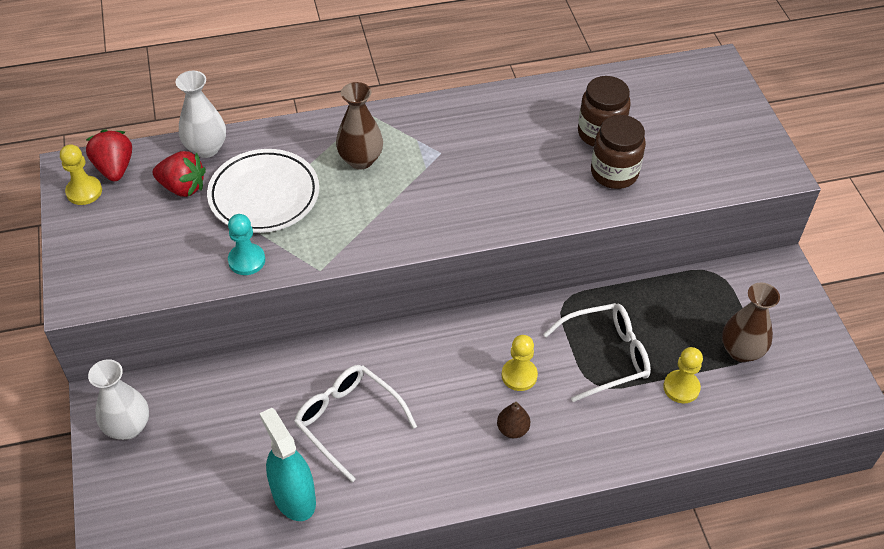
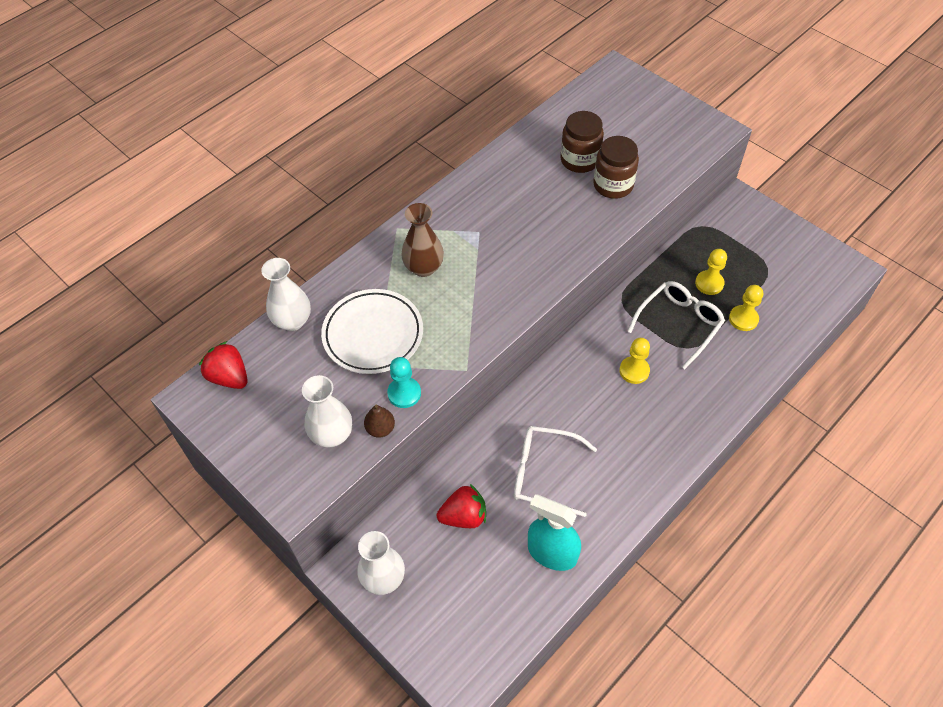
camera: 30 degrees left, 5 degrees up
yellow pawn [60,144,102,205] -> yellow pawn moved to [695,249,727,295]
red strawberry [153,151,206,197] -> red strawberry moved to [437,484,486,528]
brown pear [497,402,530,438] -> brown pear moved to [364,405,395,438]
brown vase [722,282,780,362] -> none
none -> white vase [302,375,352,447]

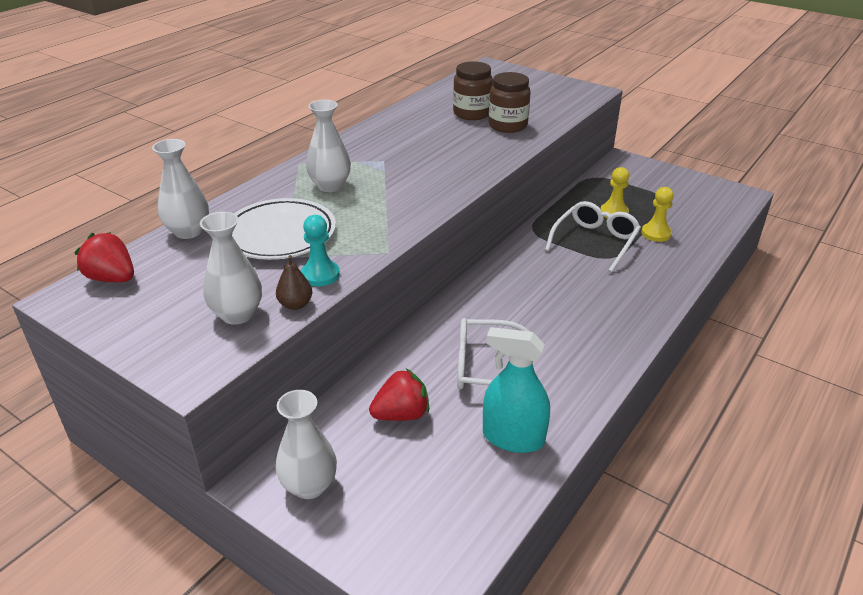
camera: 10 degrees left, 20 degrees down
brown vase [401,203,444,277] -> white vase [306,100,351,192]
yellow pawn [620,338,650,384] -> none

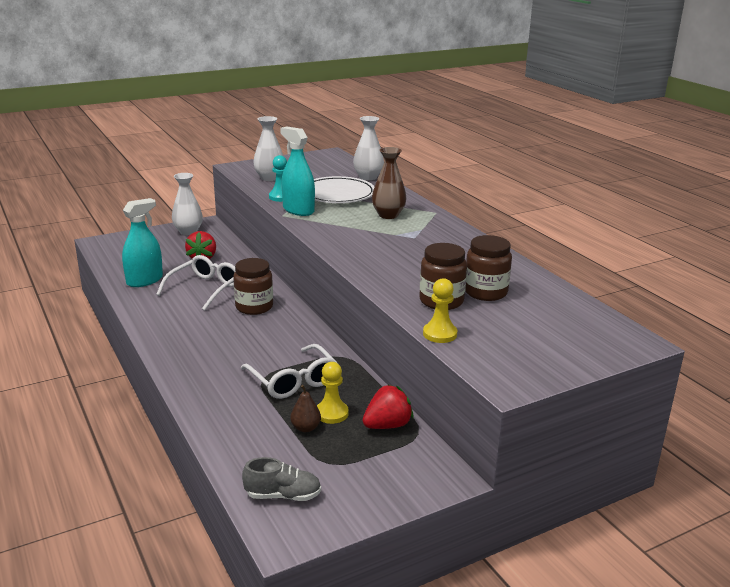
camera: 115 degrees right, 10 degrees down
red strawberry [75,232,134,282] -> red strawberry moved to [363,385,413,429]
brown pear [276,255,313,310] -> brown pear moved to [290,385,321,432]
white vase [306,100,351,192] -> brown vase [372,147,406,219]
yellow pawn [641,187,674,242] -> yellow pawn moved to [423,278,457,343]
none -> brown jar [233,258,273,315]
none -> grey shoe [242,457,321,501]
none -> turquoise spray bottle [280,126,315,216]

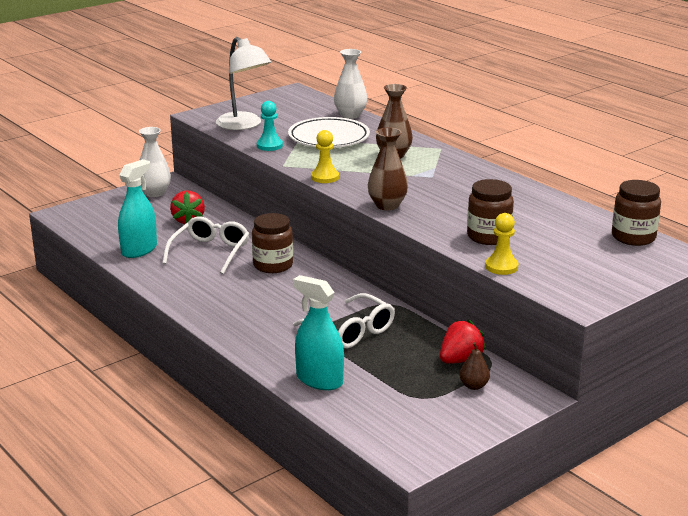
camera: 10 degrees left, 0 degrees up
grey shoe [242,457,321,501] -> none
white vase [253,116,283,181] -> white lamp [216,37,271,130]
turquoise spray bottle [280,126,315,216] -> turquoise spray bottle moved to [293,275,344,390]
brown pear [290,385,321,432] -> brown pear moved to [459,342,490,390]
yellow pawn [317,362,349,424] -> yellow pawn moved to [311,130,339,183]
brown jar [465,235,512,301] -> brown jar moved to [612,180,661,246]
none -> brown vase [368,127,408,210]

